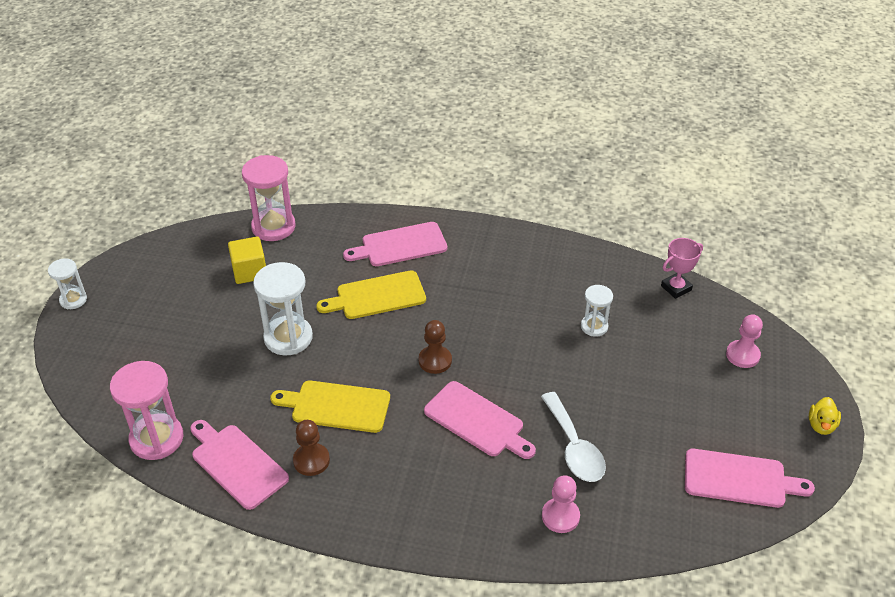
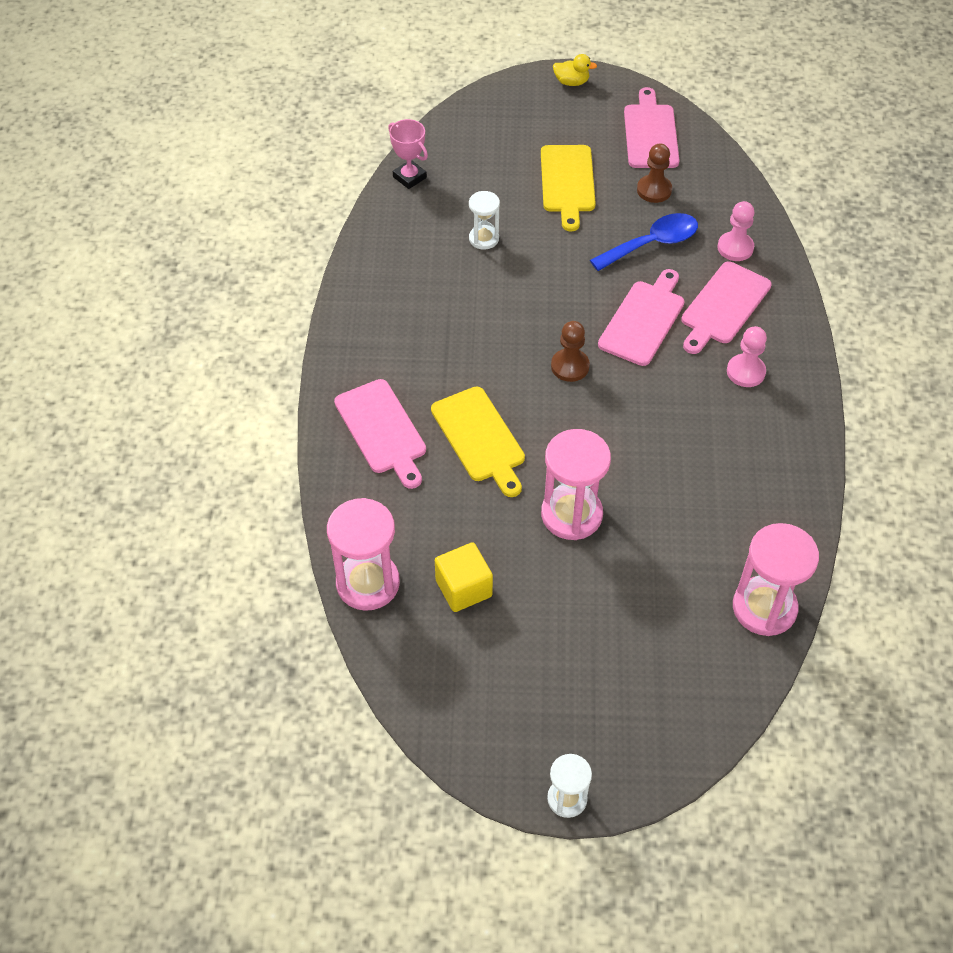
camera: 100 degrees left, 10 degrees up
pink cutting board [190,420,289,510] -> pink cutting board moved to [681,262,772,354]
white hourglass [253,262,313,355] -> pink hourglass [541,429,611,540]
yellow cutting board [270,381,390,433] -> yellow cutting board moved to [541,145,596,232]
brown pawn [293,420,330,476] -> brown pawn moved to [637,143,672,203]
white spoon [541,392,606,482] -> blue spoon [590,213,698,271]
pink pawn [726,314,763,368] -> pink pawn moved to [727,326,767,387]

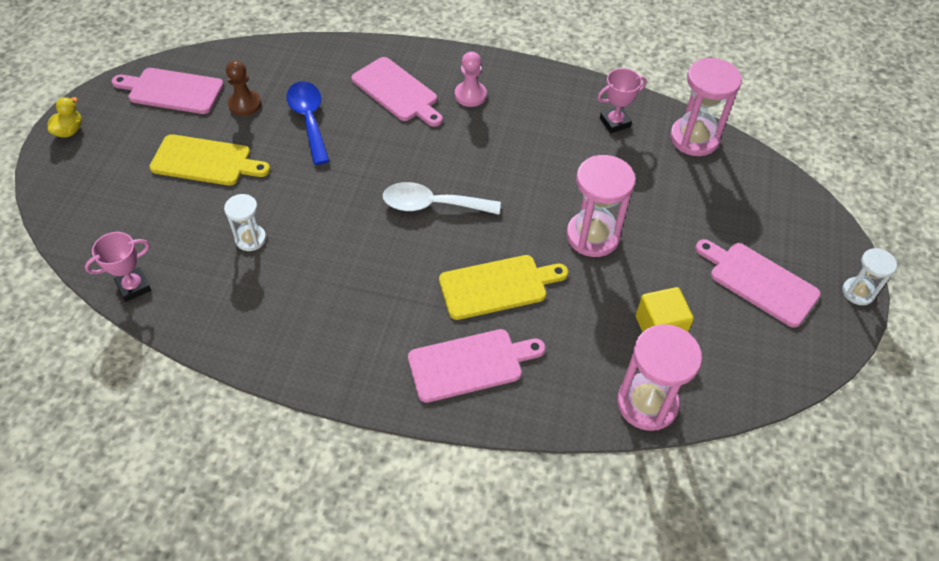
camera: 80 degrees left, 0 degrees up
brown pawn [551,321,590,382] -> white spoon [383,182,501,214]
pink cutting board [598,269,685,366] -> pink cutting board moved to [695,239,821,328]
pink pawn [717,201,754,261] -> none
none -> pink trophy [597,68,647,133]

